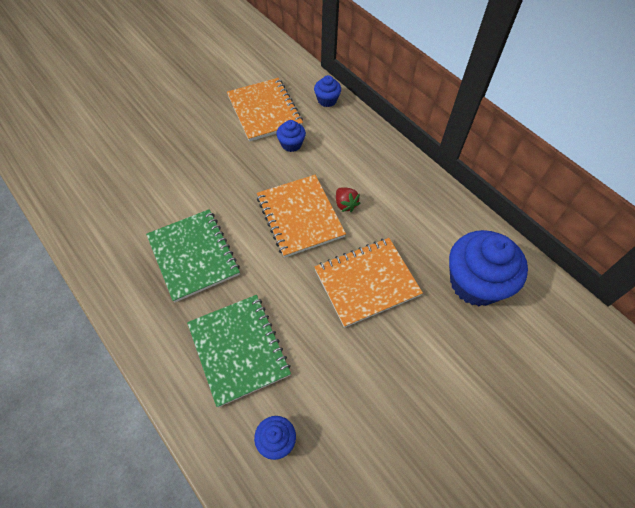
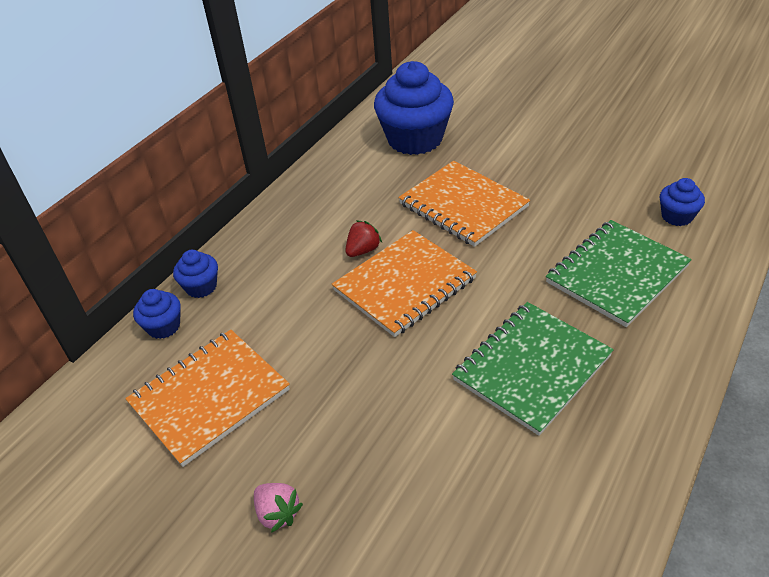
camera: 105 degrees left, 15 degrees down
blue cupcake [276,120,306,152] -> blue cupcake moved to [173,250,218,298]
none -> pink strawberry [254,483,303,533]

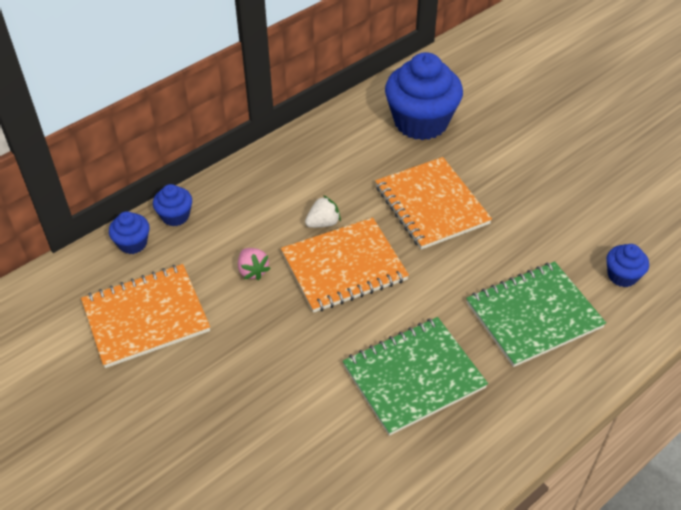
camera: 15 degrees right, 5 degrees up
pink strawberry [254,483,303,533] -> pink strawberry moved to [238,248,271,280]
red strawberry [345,220,382,257] -> white strawberry [305,195,341,228]

